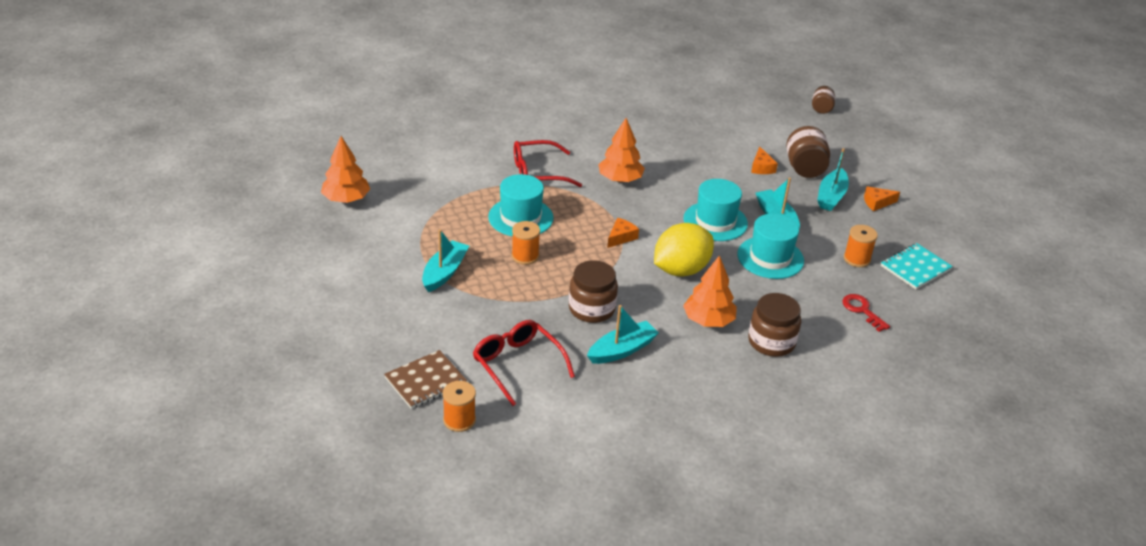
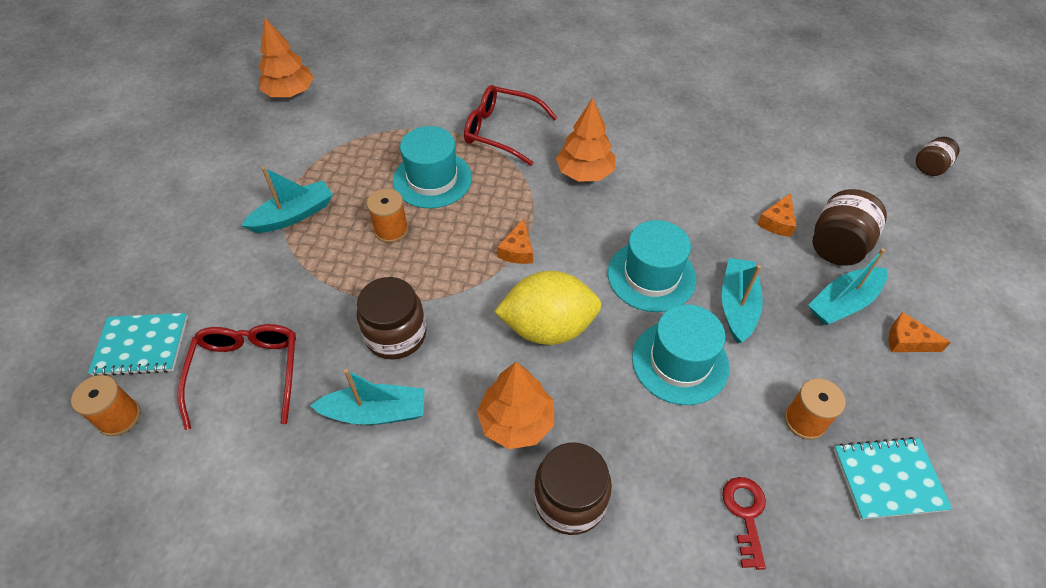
camera: 35 degrees right, 15 degrees up
brown notebook [384,350,467,409] -> turquoise notebook [88,313,188,376]
orange cheese [607,218,639,248] -> orange cheese turned 120 degrees clockwise [497,218,533,264]

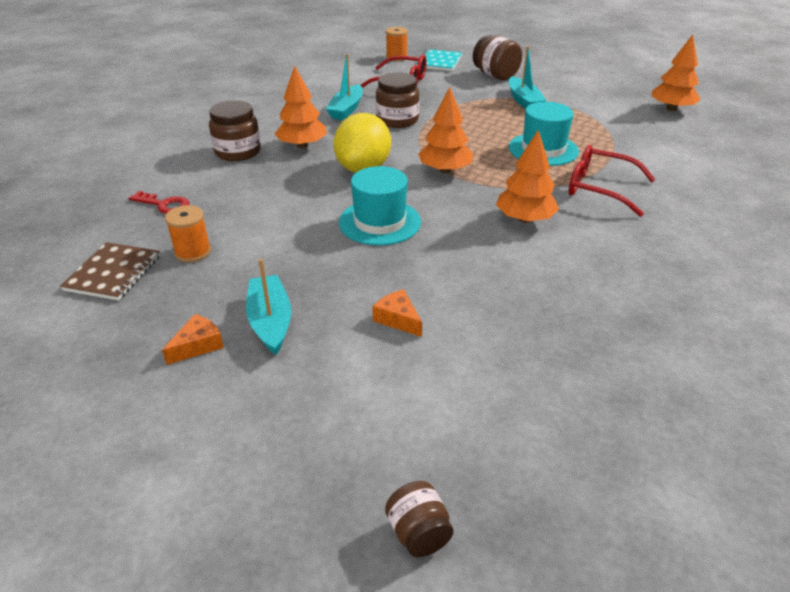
camera: 110 degrees right, 15 degrees down
orange spool [367,189,408,243] -> none
red glasses [464,85,558,166] -> red glasses turned 105 degrees counterclockwise [568,145,656,217]
orange cheese [497,218,533,264] -> orange tree [418,87,473,173]
turquoise hat [632,304,729,405] -> none
turquoise boat [722,258,763,343] -> none
brown jar [813,189,887,266] -> brown jar moved to [473,35,522,80]
turquoise notebook [834,437,952,520] -> brown notebook [60,242,160,301]

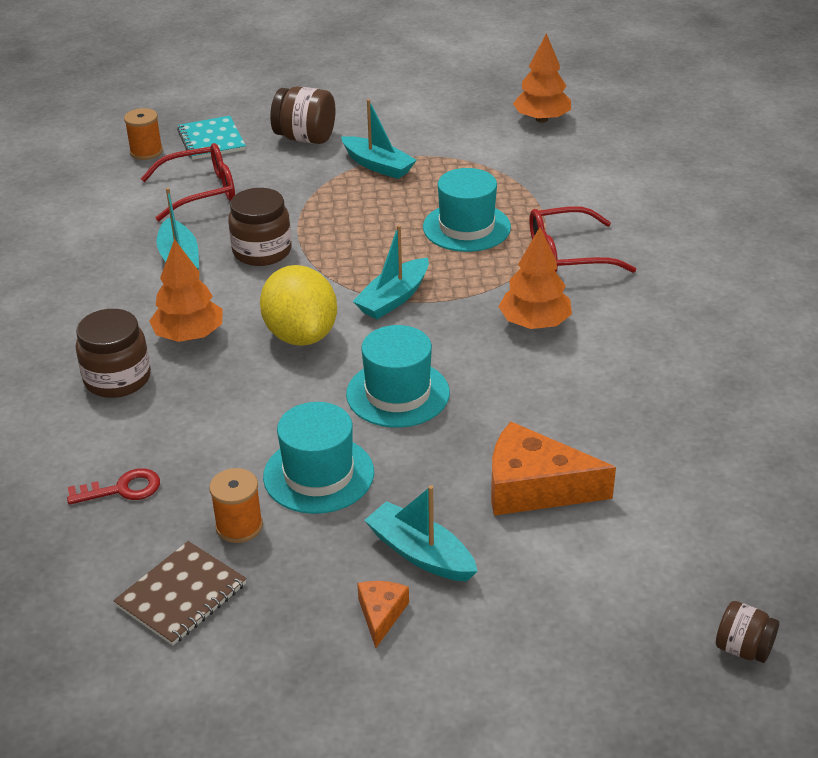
camera: 35 degrees left, 0 degrees up
brown notebook [60,242,160,301] -> brown notebook turned 60 degrees clockwise [113,541,247,645]
orange cheese [372,289,422,337] -> orange cheese [491,421,616,516], size x1.98
orange tree [418,87,473,173] -> turquoise boat [353,225,429,319]
none -> turquoise hat [263,402,374,514]

